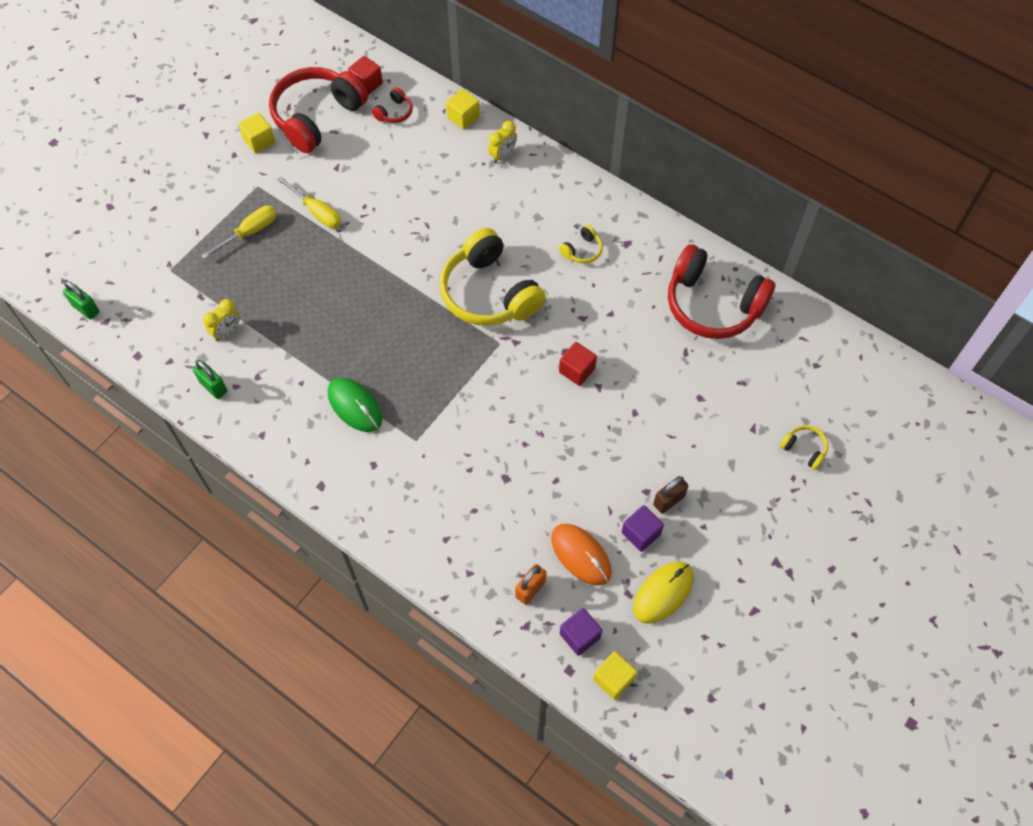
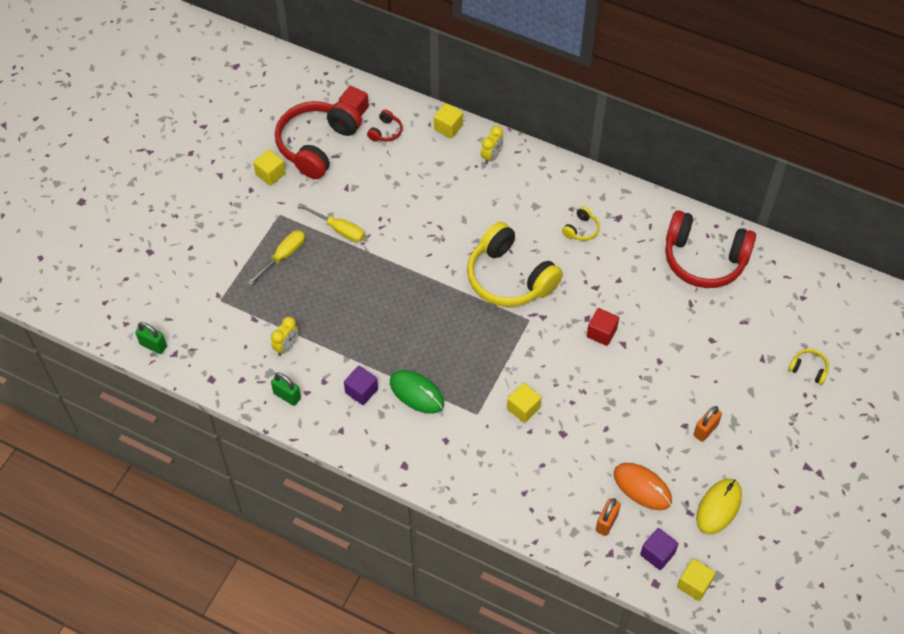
camera: 10 degrees left, 5 degrees down
purple cube [622,505,664,552] -> purple cube moved to [344,366,378,405]
brown padlock [653,476,688,514] -> orange padlock [693,406,722,442]
none -> yellow cube [507,383,541,423]

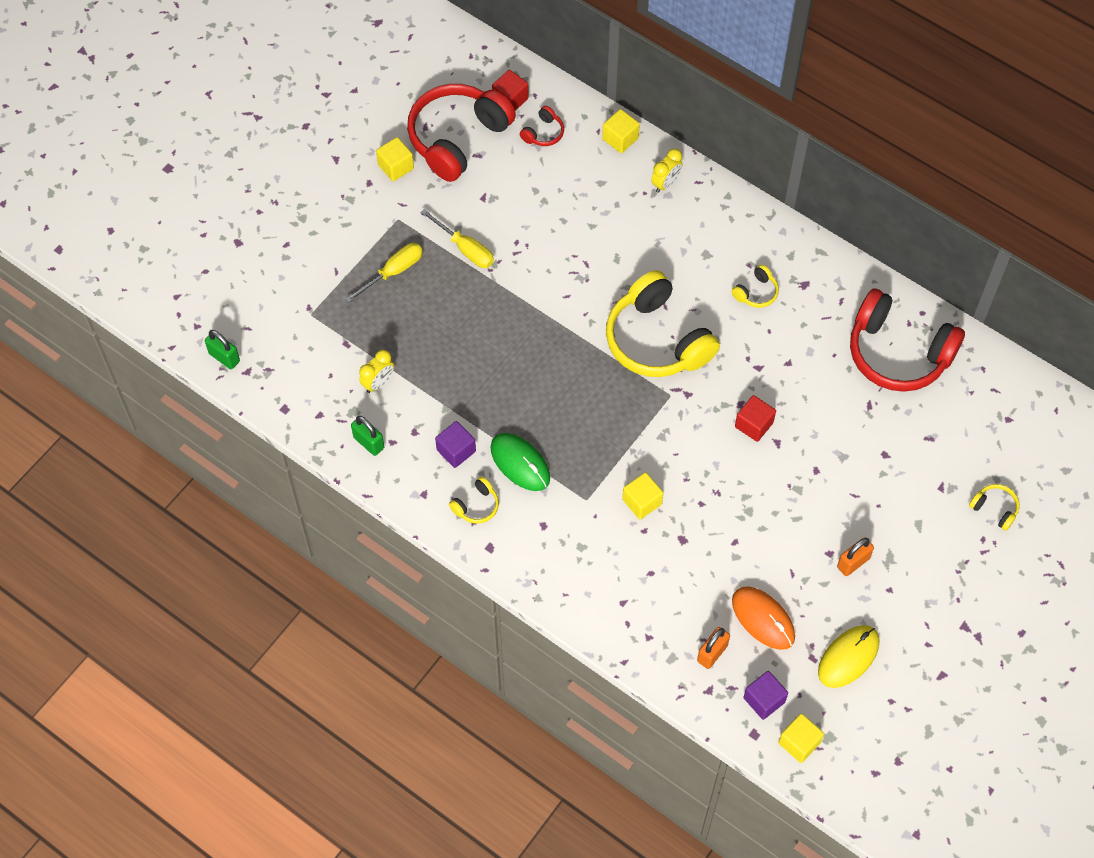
camera: 10 degrees right, 5 degrees up
none -> yellow headphones [449,477,499,524]

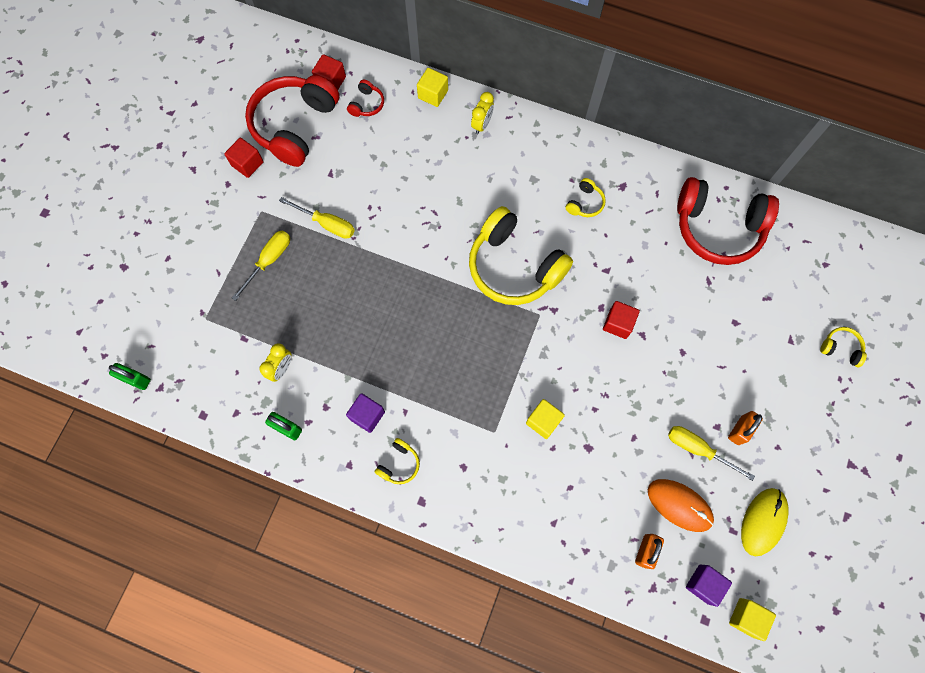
camera: 15 degrees left, 10 degrees up
yellow cube [376,137,414,181] -> red cube [224,138,263,178]
green mouse [490,433,550,491] -> none
none -> yellow screwdriver [668,426,755,481]

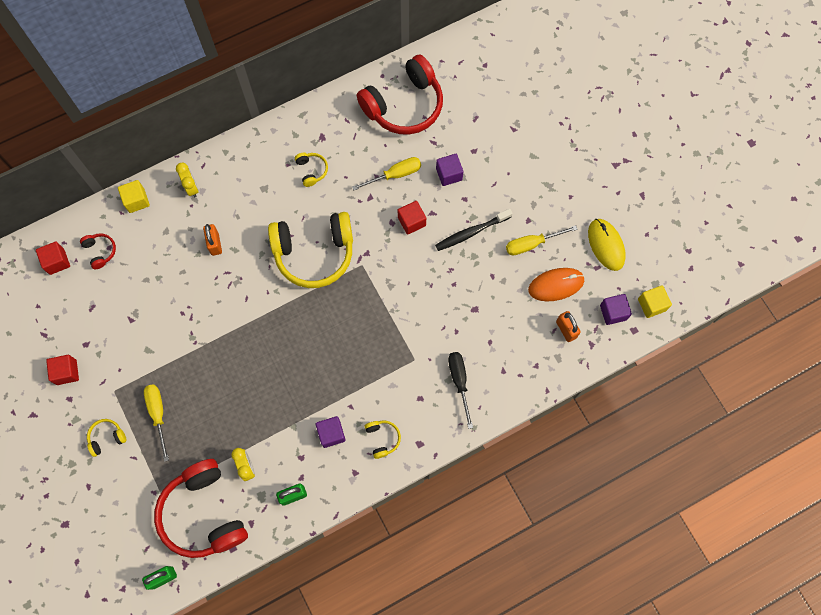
camera: 50 degrees left, 0 degrees up
red headphones [245,75,339,167] -> red headphones moved to [154,459,248,558]
yellow screwdriver [279,197,355,239] -> yellow screwdriver moved to [352,157,421,191]
yellow cube [526,399,565,439] -> none
orange padlock [728,411,763,445] -> orange padlock moved to [203,224,222,256]
yellow headphones [820,327,867,367] -> yellow headphones moved to [87,419,127,457]
none -> black toothbrush [435,209,513,251]
none -> purple cube [436,154,463,186]
none -> black screwdriver [448,352,473,429]

